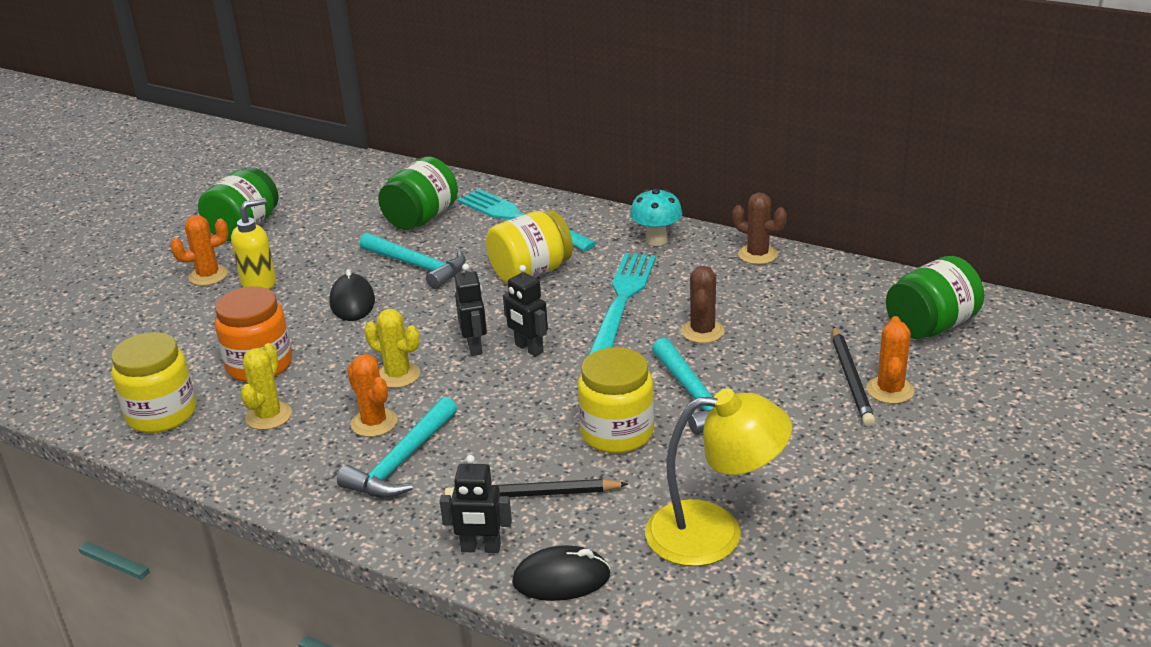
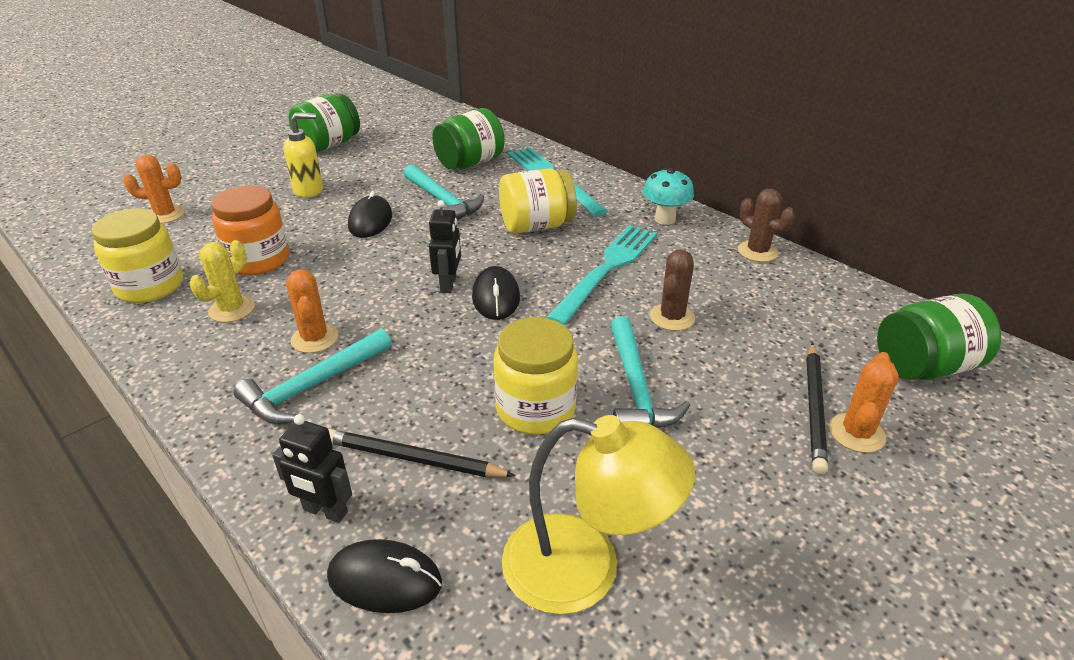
camera: 15 degrees right, 5 degrees up
orange cactus [170,215,229,286] -> orange cactus moved to [123,155,185,224]
yellow cactus [365,309,420,388] -> none
black robot [503,265,548,357] -> black mouse [472,266,520,320]

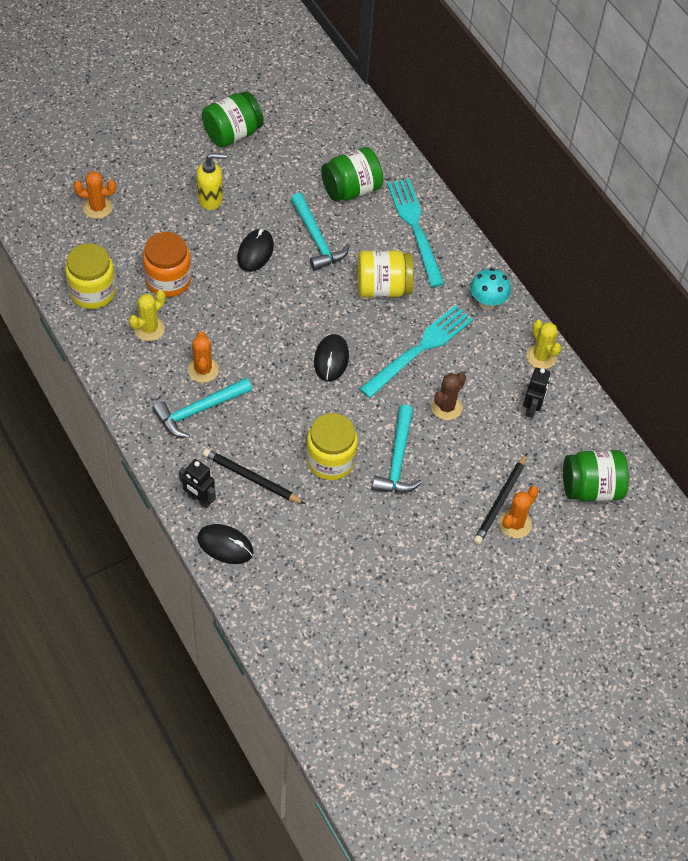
camera: 10 degrees right, 20 degrees up
black robot [429,200,461,293] -> black robot moved to [523,368,551,418]
yellow lamp [502,415,695,614] -> none
brown cactus [738,188,795,262] -> yellow cactus [526,320,561,369]

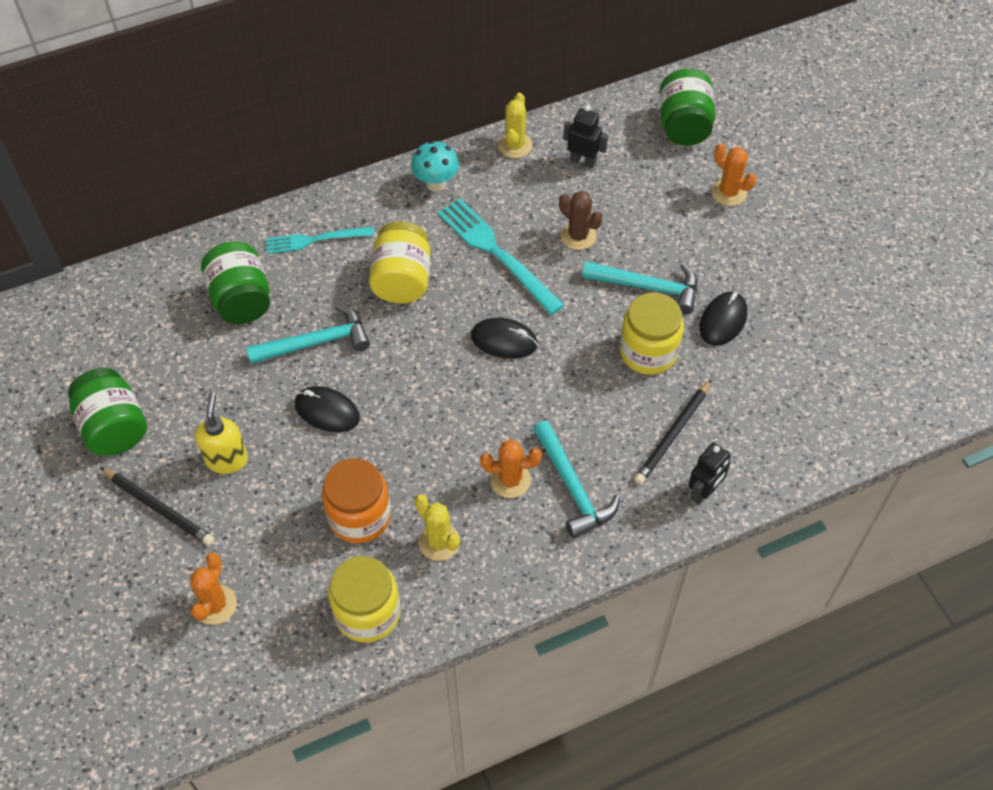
camera: 80 degrees left, 0 degrees up
black mouse [197,524,254,564] -> black mouse moved to [699,292,747,346]
turquoise fork [387,179,445,287] -> turquoise fork [266,227,374,254], size x0.64
black pencil [473,453,527,545] -> black pencil moved to [100,467,215,546]
yellow cactus [526,320,561,369] -> yellow cactus turned 60 degrees counterclockwise [498,93,533,158]

